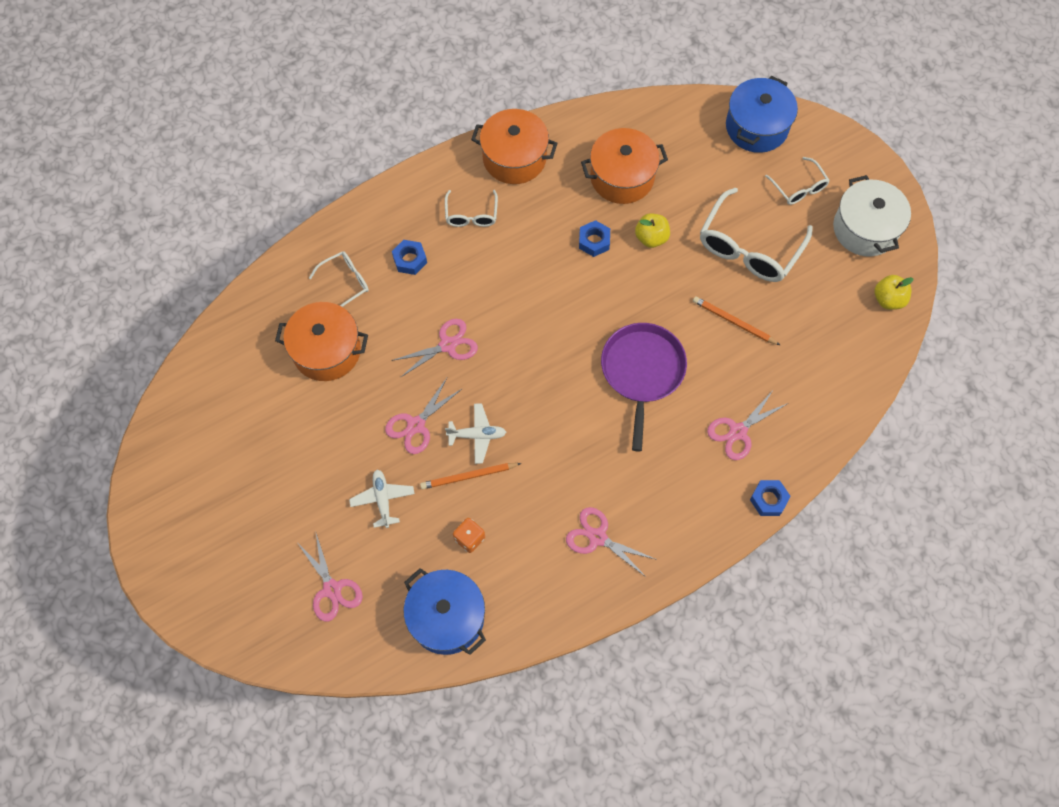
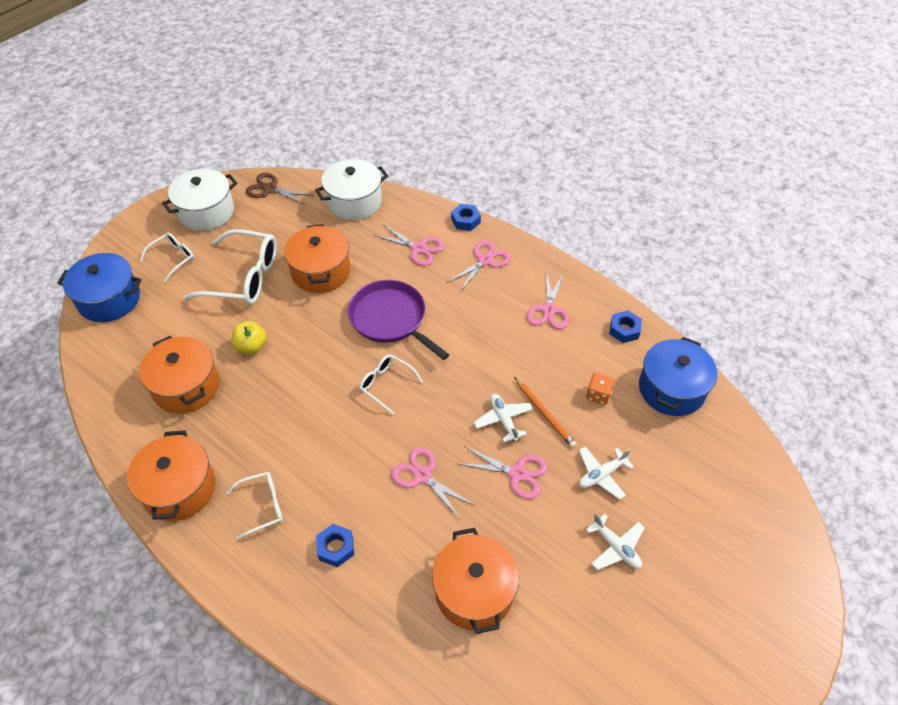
camera: 110 degrees left, 15 degrees down
pink scissors [296,534,363,621] -> pink scissors moved to [446,240,511,292]
white glasses [309,252,369,307] -> white glasses moved to [359,354,423,415]
blue nut [579,220,610,257] -> blue nut moved to [609,310,642,343]
purple pan [601,323,687,452] -> purple pan turned 60 degrees clockwise [348,280,449,360]
orange pencil [693,296,780,345] -> orange pot [284,224,350,293]
yellow apple [874,275,914,310] -> brown scissors [246,173,314,205]
none -> white pot [315,159,388,220]
none -> white plane [586,513,645,570]

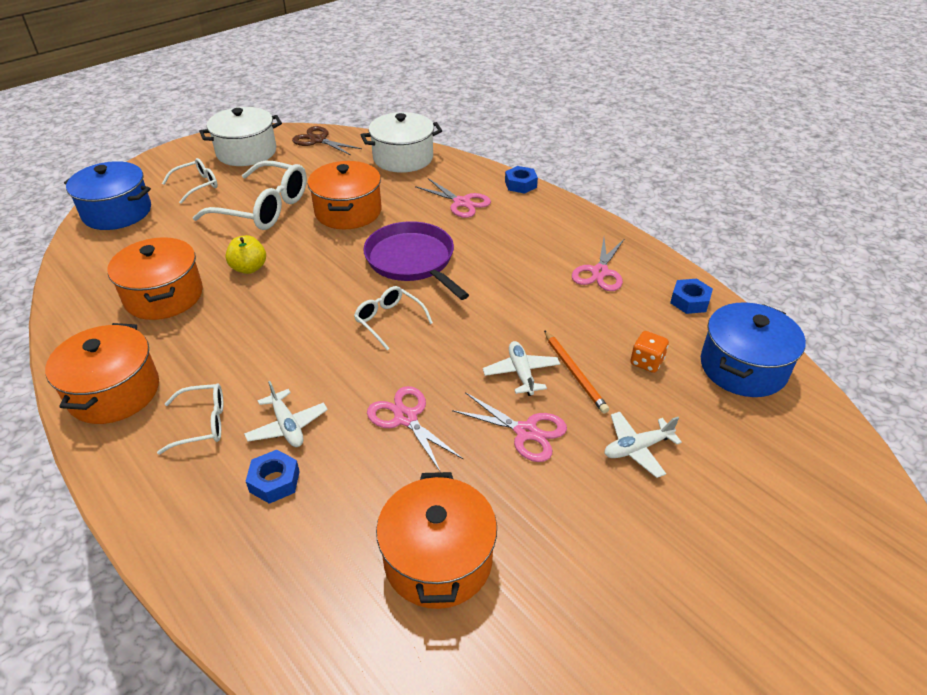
camera: 10 degrees right, 10 degrees down
pink scissors [446,240,511,292] -> none
white plane [586,513,645,570] -> white plane moved to [244,381,328,447]

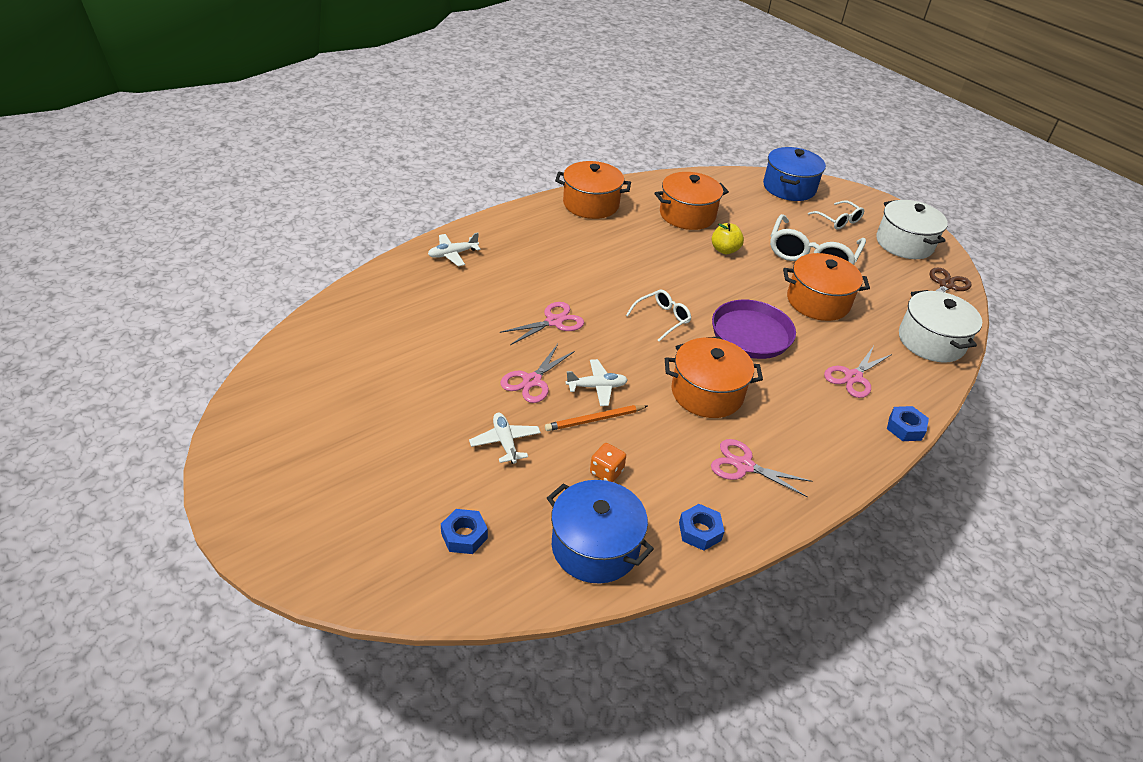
camera: 90 degrees right, 0 degrees up
white glasses [157,384,223,455] -> none
white plane [244,381,328,447] -> white plane moved to [428,233,481,266]
blue nut [246,450,300,504] -> blue nut moved to [441,509,488,554]
orange pot [376,472,497,609] -> orange pot moved to [665,337,763,418]

